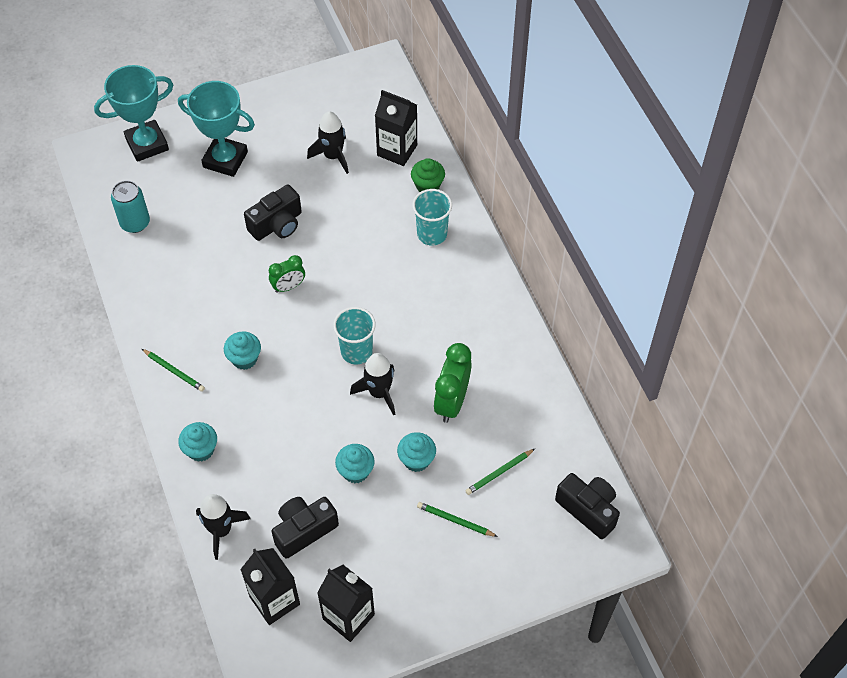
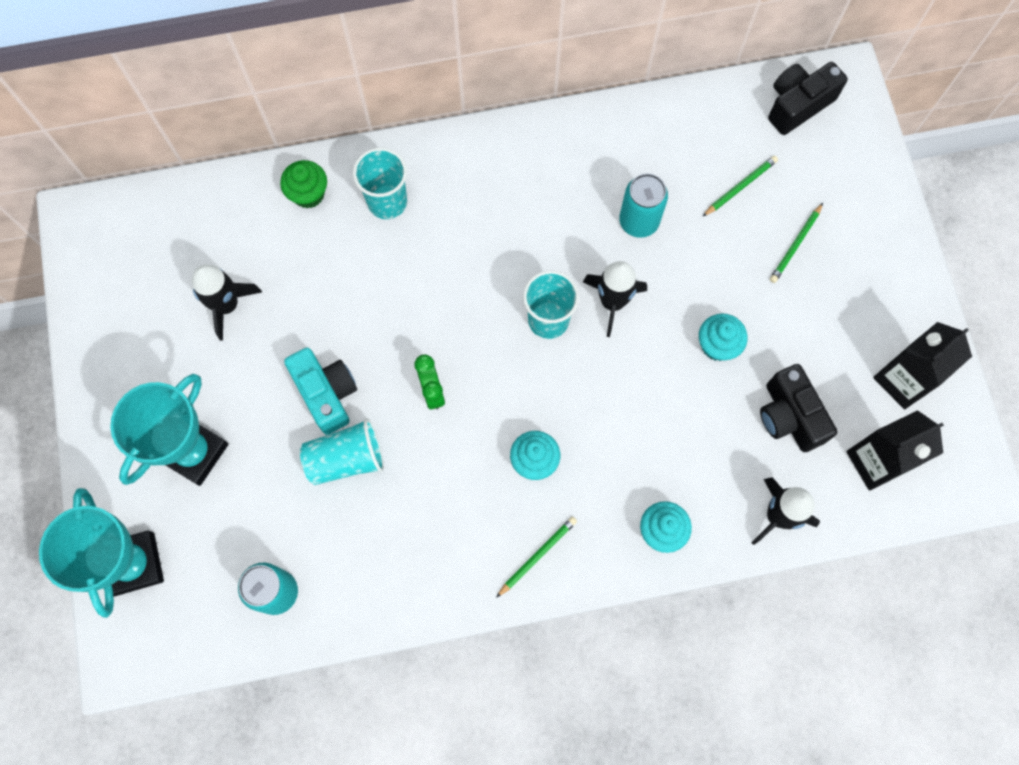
camera: 80 degrees left, 15 degrees up
black camera [244,185,302,241] -> turquoise camera [284,348,357,435]
black carton [375,90,417,166] -> none
turquoise cupcake [397,432,436,472] -> none
green clock [434,343,472,423] -> turquoise can [619,174,668,238]
green pencil [465,449,535,495] -> green pencil turned 105 degrees counterclockwise [702,156,778,217]
none -> turquoise cup [300,418,384,485]

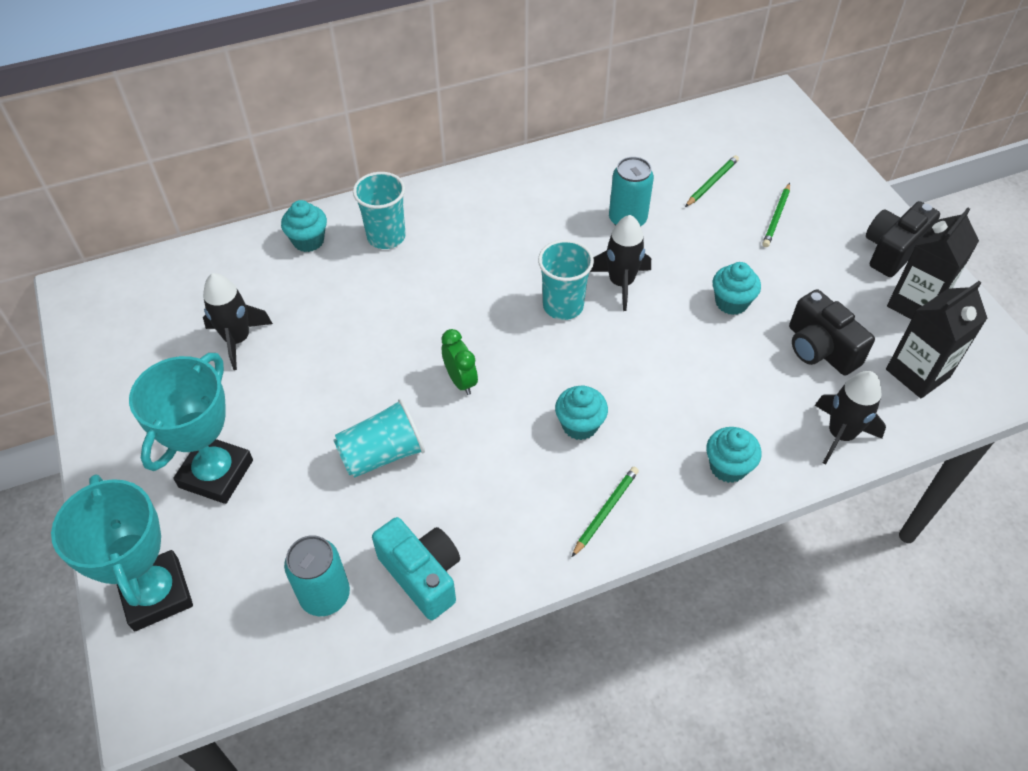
camera: 10 degrees left, 20 degrees down
green cupcake [280,160,327,208] -> turquoise cupcake [281,200,327,252]
turquoise camera [284,348,357,435] -> turquoise camera moved to [372,517,460,620]
black camera [768,62,848,135] -> black camera moved to [866,201,940,277]

